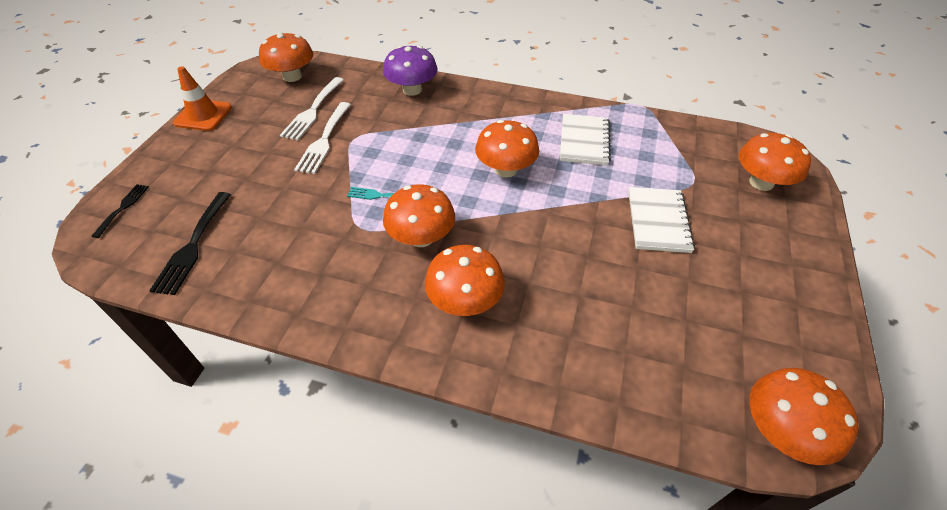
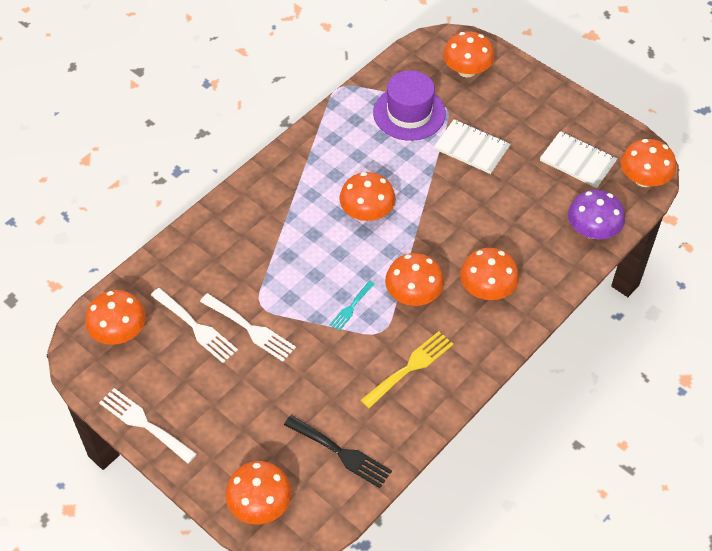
camera: 65 degrees left, 5 degrees up
black fork [92,184,149,238] -> orange mushroom [225,461,292,524]
orange traffic cone [173,66,232,131] -> white fork [99,388,197,464]
purple mushroom [383,46,438,96] -> purple mushroom moved to [568,190,625,239]
white notebook [560,114,611,165] -> white notebook moved to [540,131,617,188]
none -> yellow fork [361,331,454,408]
none -> purple hat [373,70,446,141]

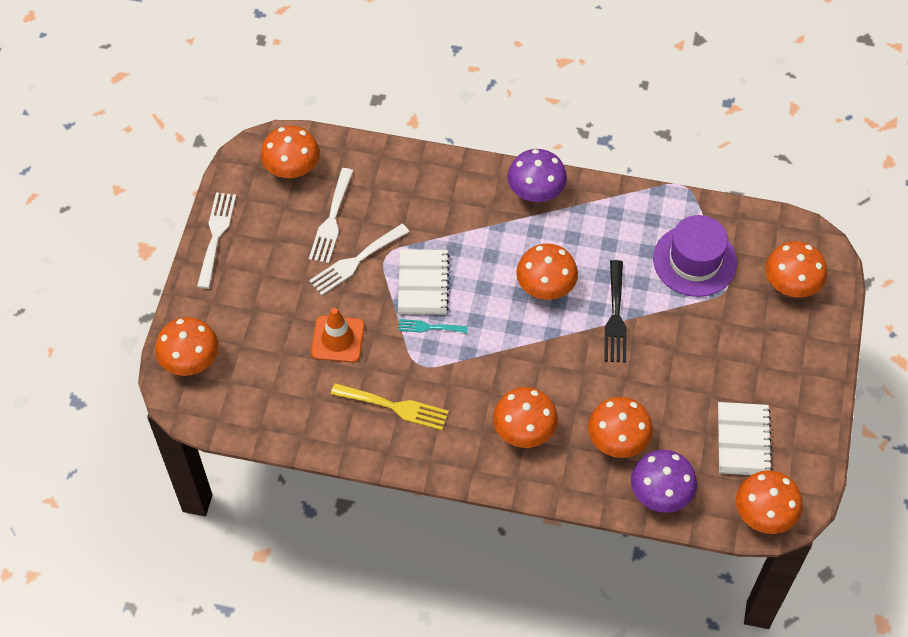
camera: 60 degrees right, 5 degrees up
white fork [200,293,296,362] -> white fork turned 45 degrees clockwise [309,223,409,295]
black fork [284,415,392,488] -> black fork moved to [604,260,627,363]
orange mushroom [385,253,444,306] -> orange mushroom moved to [588,397,653,458]
white notebook [434,119,510,174] -> white notebook moved to [398,249,450,315]
none -> orange traffic cone [311,308,364,363]
none -> purple mushroom [507,149,567,202]

